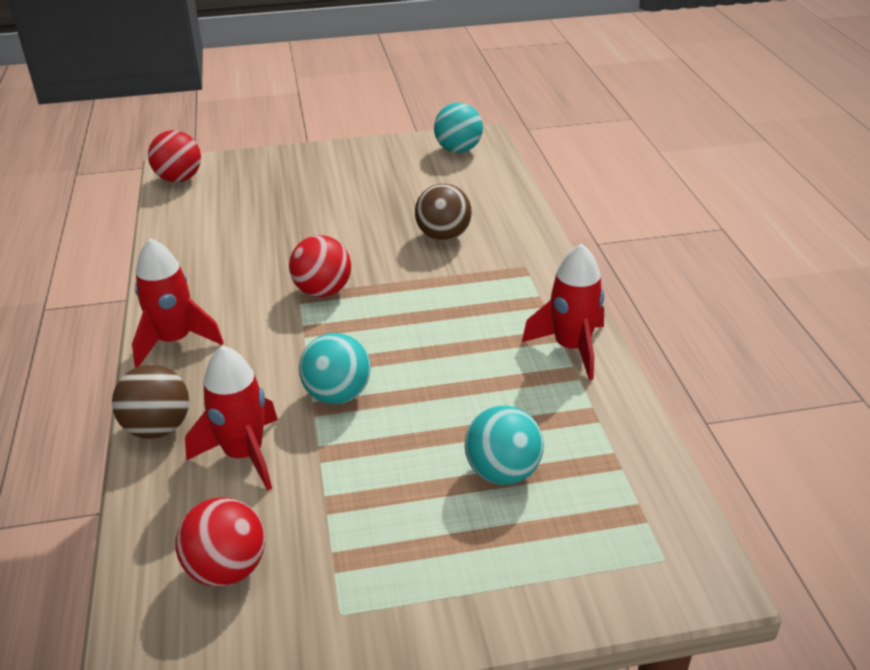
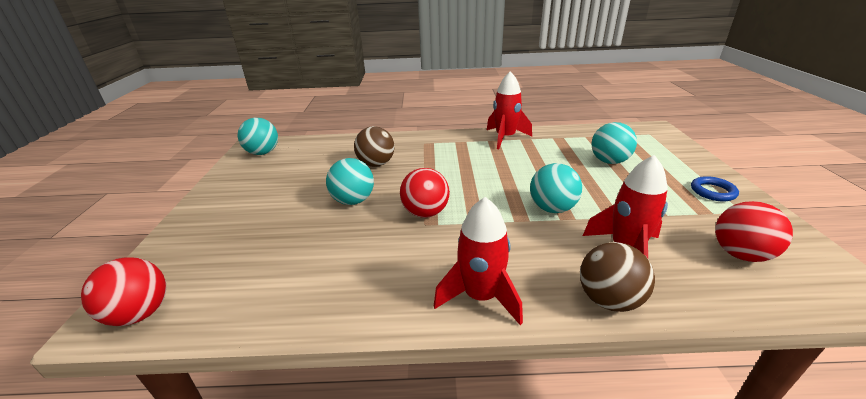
camera: 80 degrees left, 5 degrees down
none -> turquoise ball [326,158,374,205]
none -> blue ring [691,176,739,201]

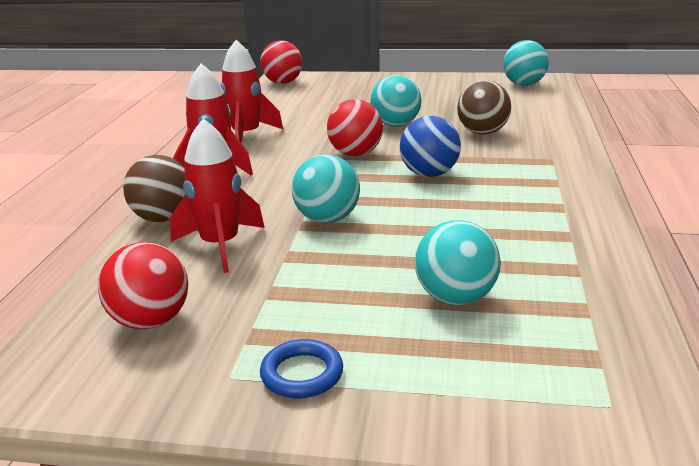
camera: 100 degrees right, 5 degrees down
red rocket [487,71,532,149] -> red rocket moved to [220,40,284,142]
none -> blue ball [400,116,461,177]

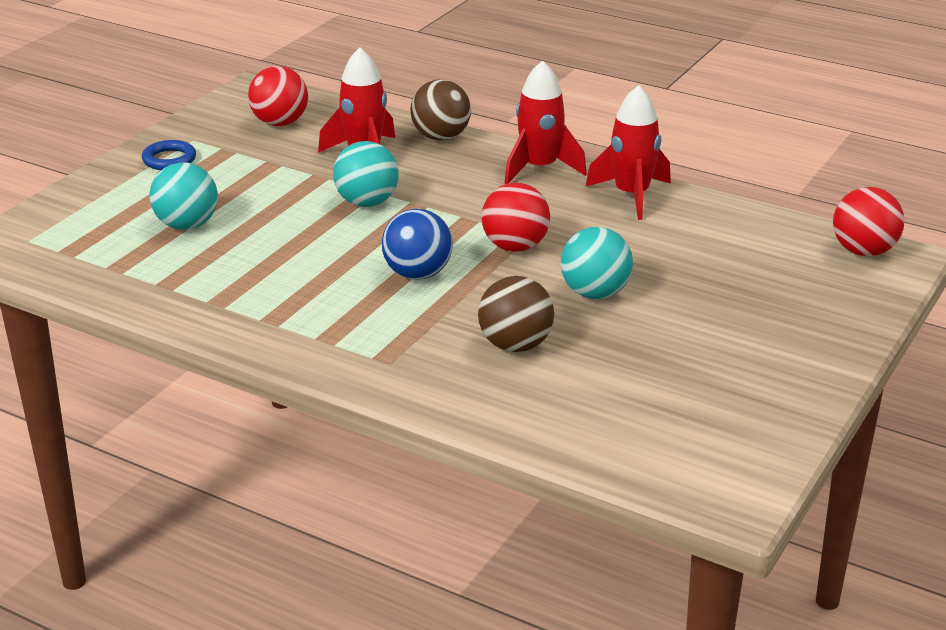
camera: 110 degrees right, 5 degrees up
turquoise ball [503,40,549,86] -> none

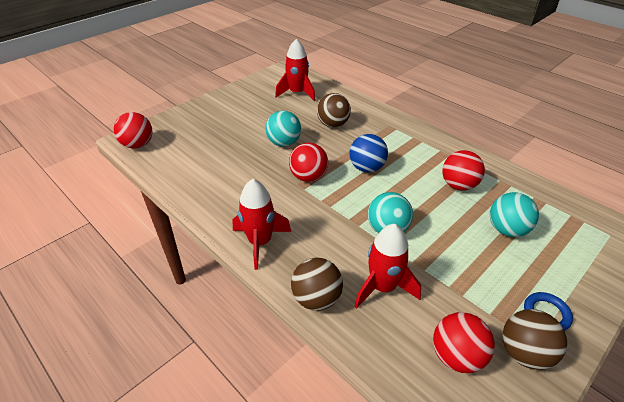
camera: 165 degrees left, 10 degrees up
red rocket [586,85,671,220] -> red rocket moved to [275,39,316,102]
none -> red ball [442,150,485,191]
none -> brown ball [503,309,567,370]

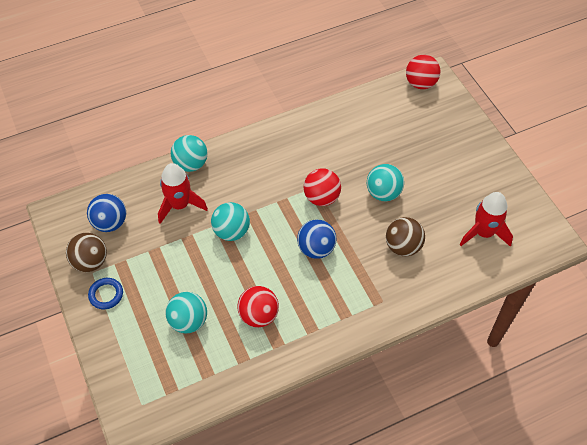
camera: 110 degrees right, 15 degrees up
red rocket [232,179,291,270] -> none
brown ball [291,258,343,311] -> turquoise ball [171,135,208,172]
red ball [433,312,495,373] -> blue ball [87,194,126,232]

